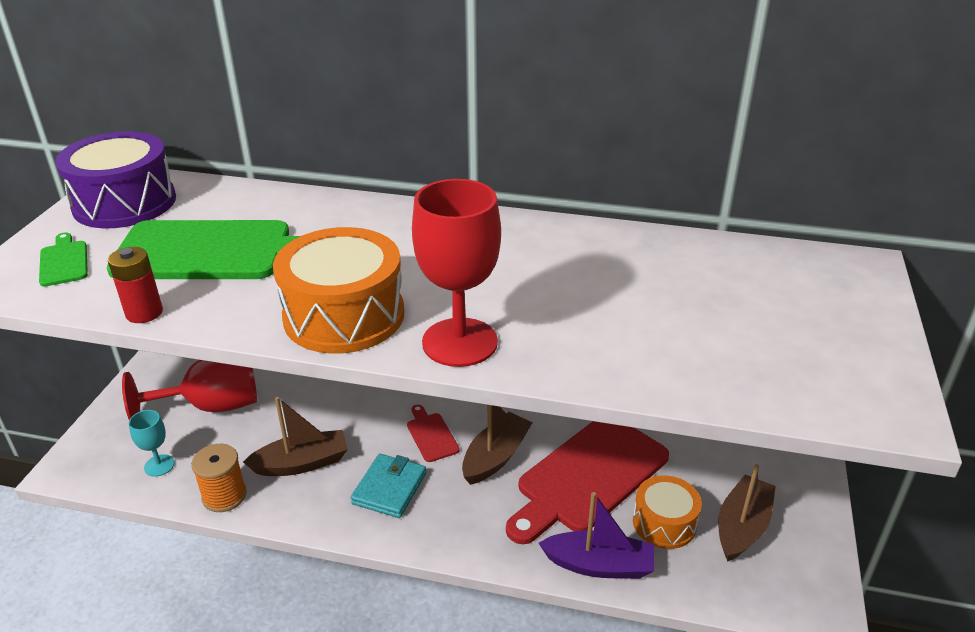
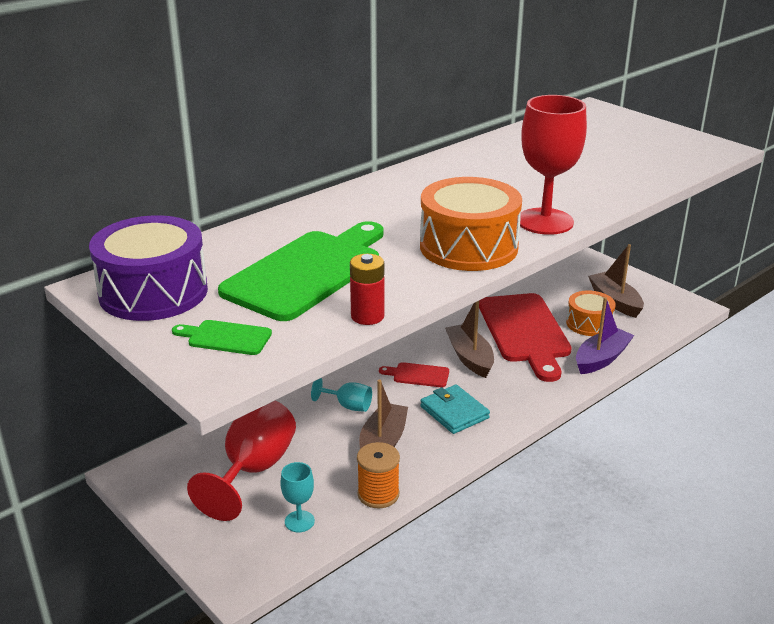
camera: 55 degrees left, 5 degrees down
none -> turquoise goblet [311,378,372,412]

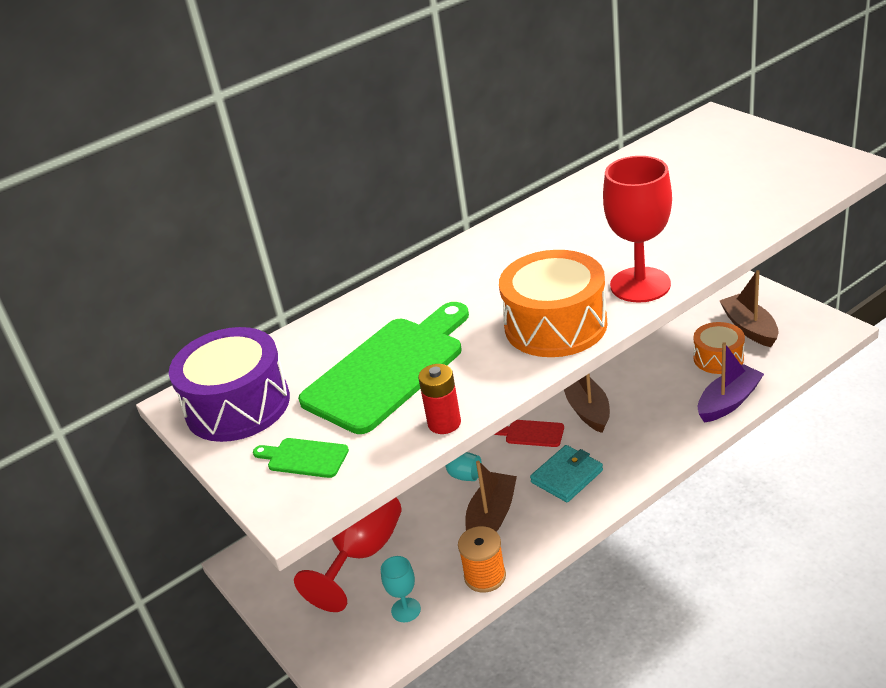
camera: 10 degrees right, 5 degrees up
turquoise wallet [420,385,490,434] -> turquoise wallet turned 75 degrees clockwise [530,445,603,502]
red cutting board [479,293,572,382] -> none

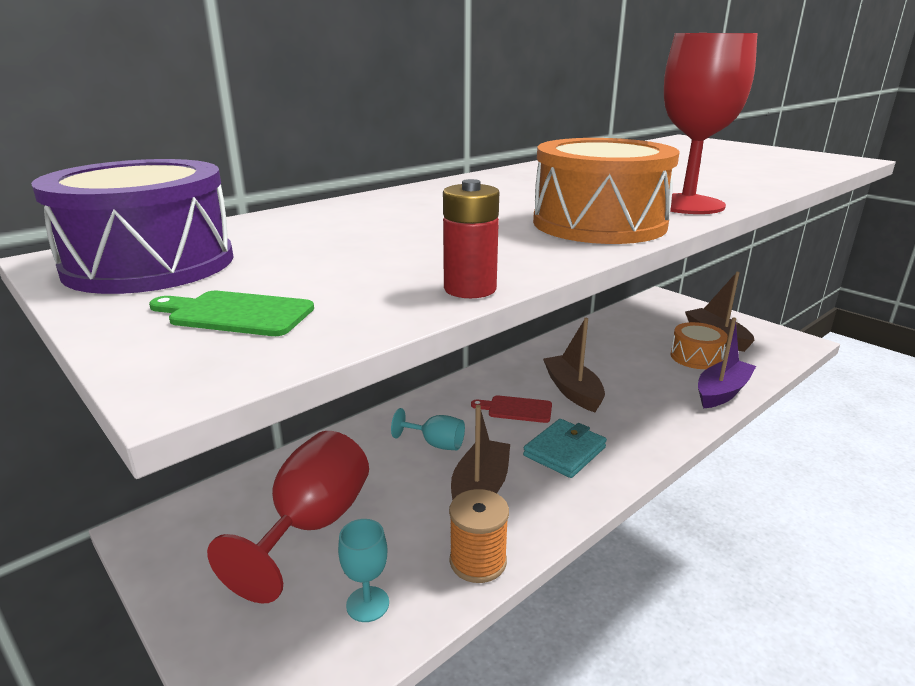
camera: 10 degrees left, 10 degrees down
green cutting board [298,302,469,434] -> none

